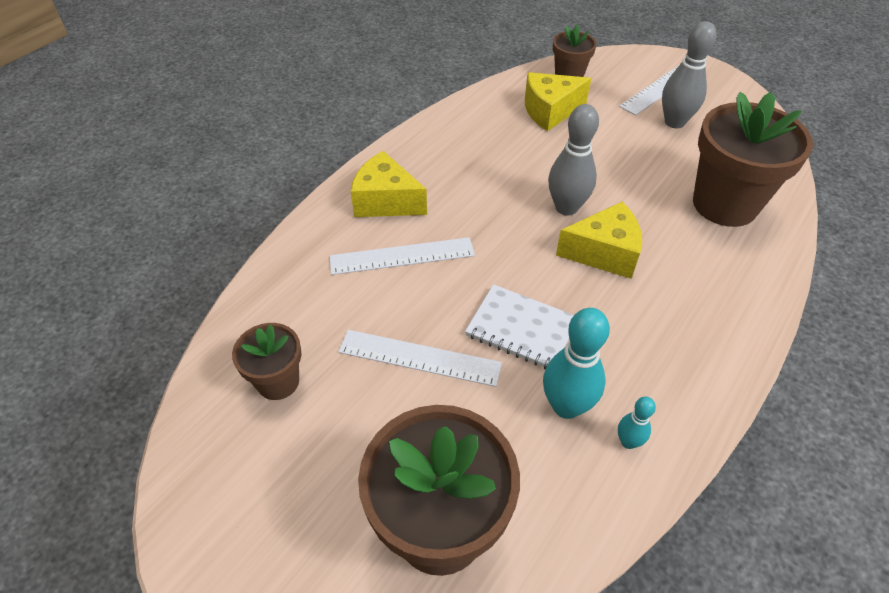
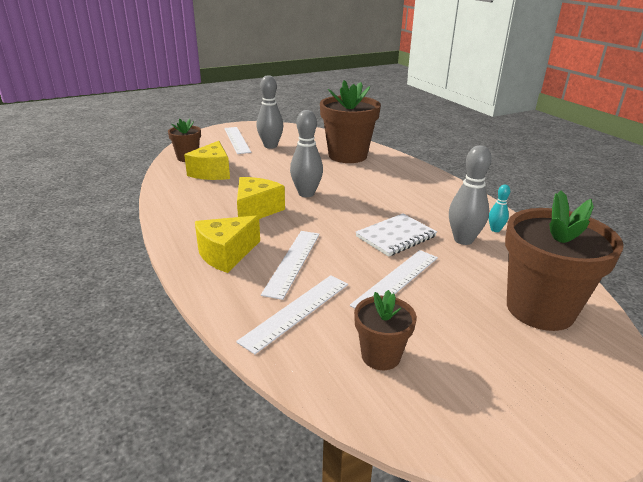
camera: 65 degrees left, 20 degrees down
turquoise bowling pin [543,308,610,419] -> grey bowling pin [449,145,492,245]
yellow cheese [556,202,642,279] -> yellow cheese moved to [237,177,285,219]
none -> white ruler [236,275,348,354]

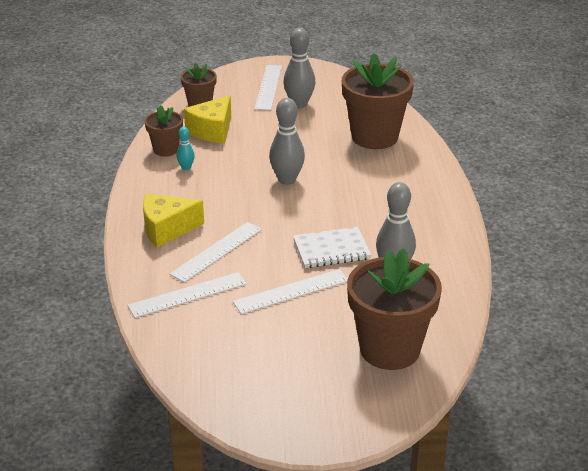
camera: 25 degrees right, 5 degrees up
yellow cheese [237,177,285,219] -> none
brown flower pot [354,290,417,370] -> brown flower pot moved to [144,105,183,157]
turquoise bowling pin [489,185,510,232] -> turquoise bowling pin moved to [177,127,195,170]

